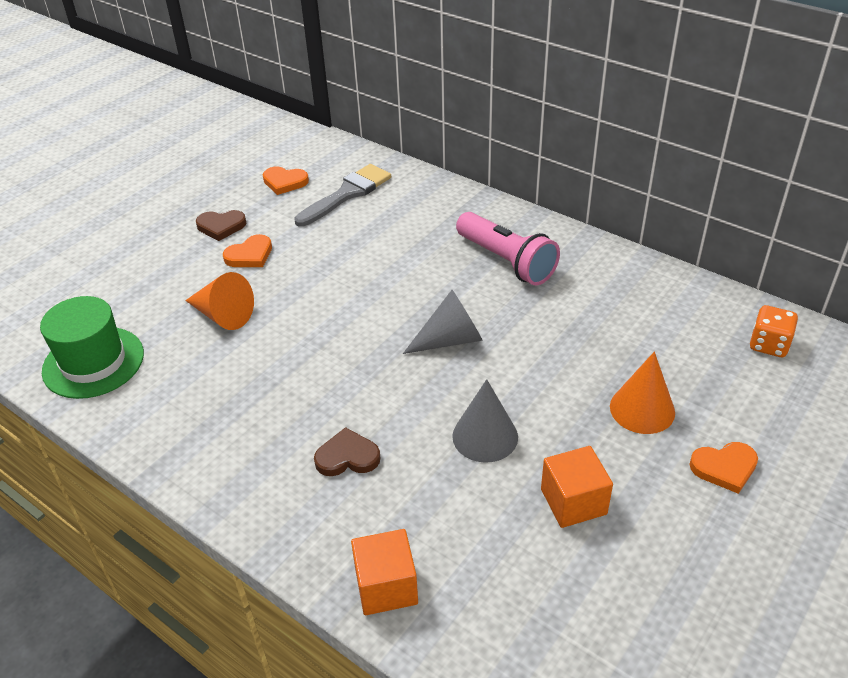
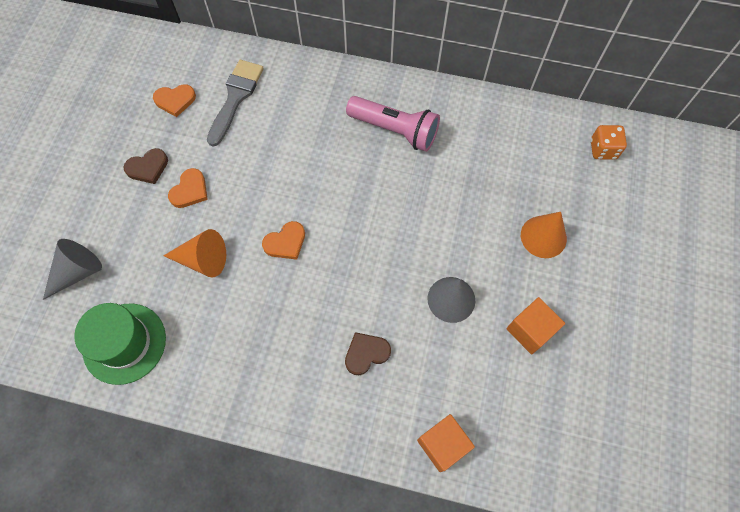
camera: 25 degrees left, 25 degrees up
grey cone [403,290,483,354] -> grey cone moved to [43,239,102,300]
orange heart [689,442,758,494] -> orange heart moved to [262,221,305,260]

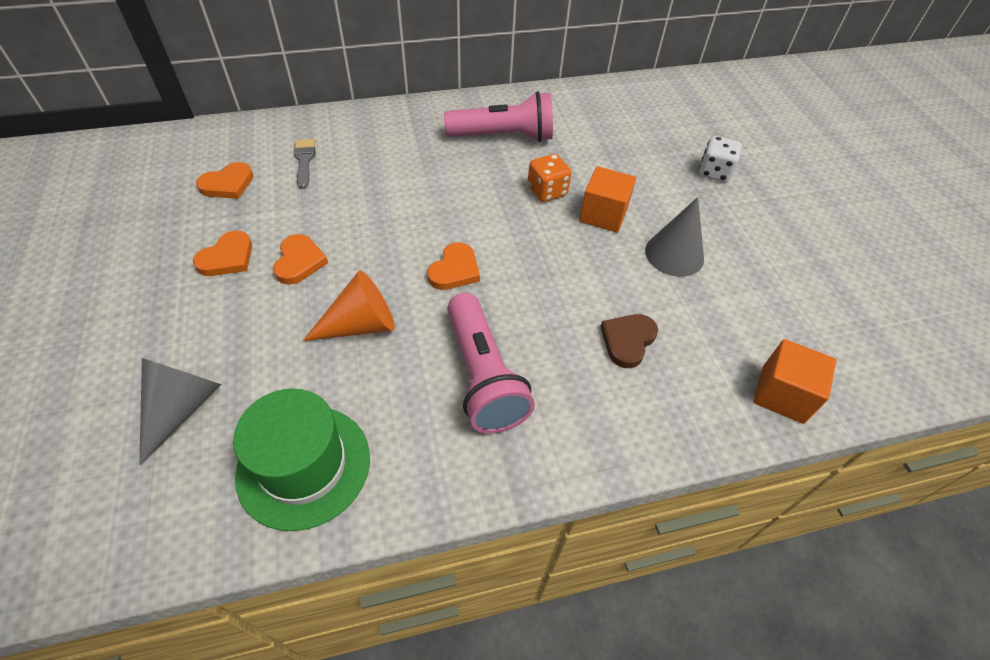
camera: 30 degrees left, 15 degrees down
brown heart [124,148,168,184] -> orange heart [193,231,252,276]
grey brush [207,60,264,147] -> grey brush [294,139,315,189], size x0.58
orange cube [507,297,565,354] -> orange cube moved to [579,166,636,233]
orange cone [521,212,567,258] -> white dice [699,136,742,182]
orange dice [591,125,627,160] -> orange dice moved to [527,154,571,202]
none -> pink flashlight [447,293,535,434]

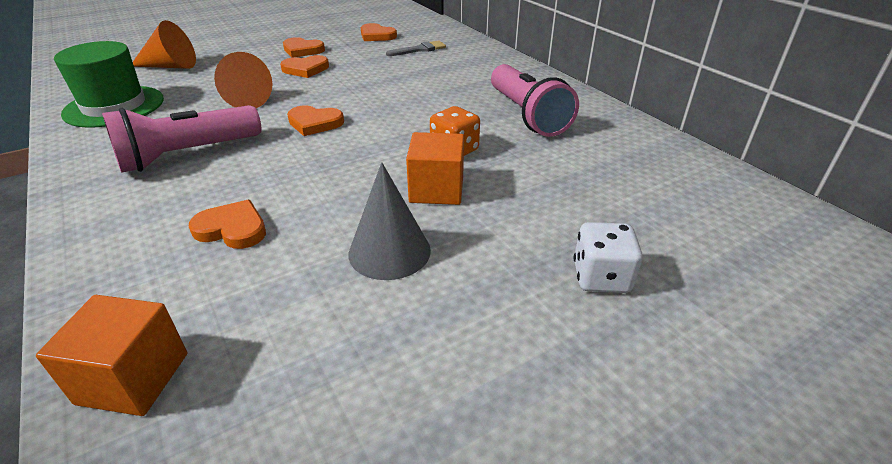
camera: 75 degrees right, 15 degrees down
grey cone [139,358,221,465] -> orange cone [133,20,196,69]
brown heart [600,314,658,368] -> orange heart [189,200,266,249]

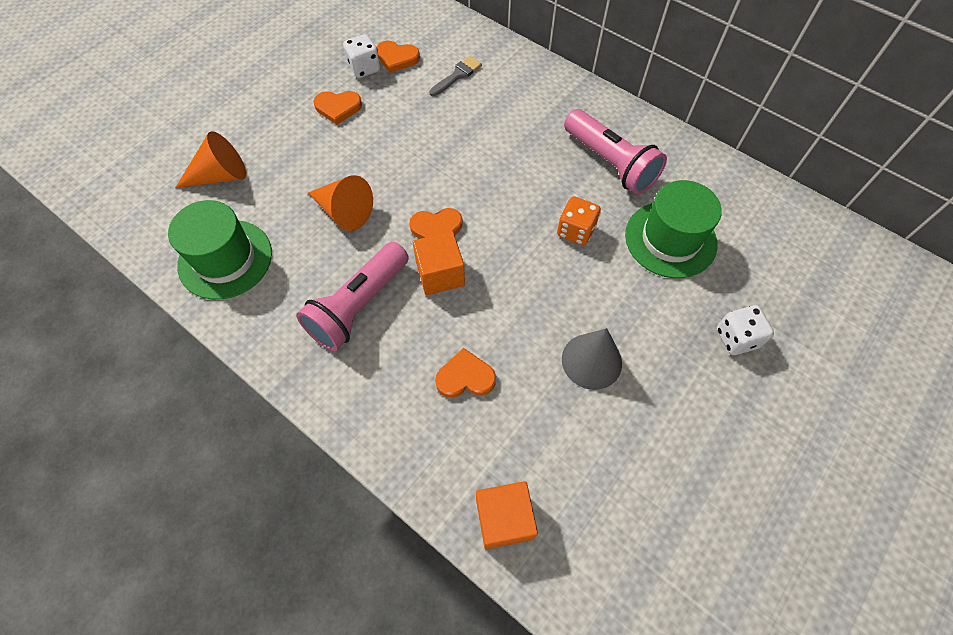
camera: 20 degrees left, 25 degrees up
orange heart [280,55,329,78] -> none
orange cube [406,132,464,205] -> orange cube moved to [413,231,465,295]
none -> white dice [343,34,381,78]
none -> green hat [625,180,722,278]

